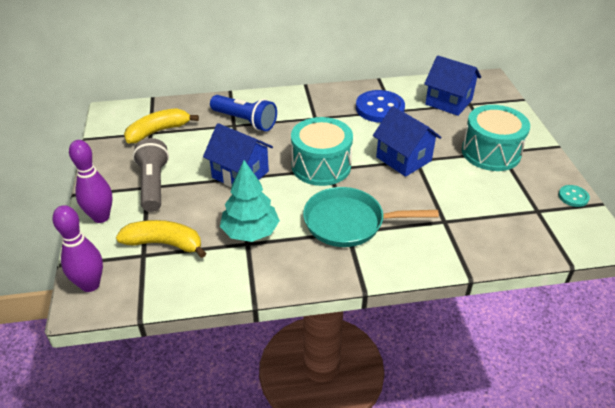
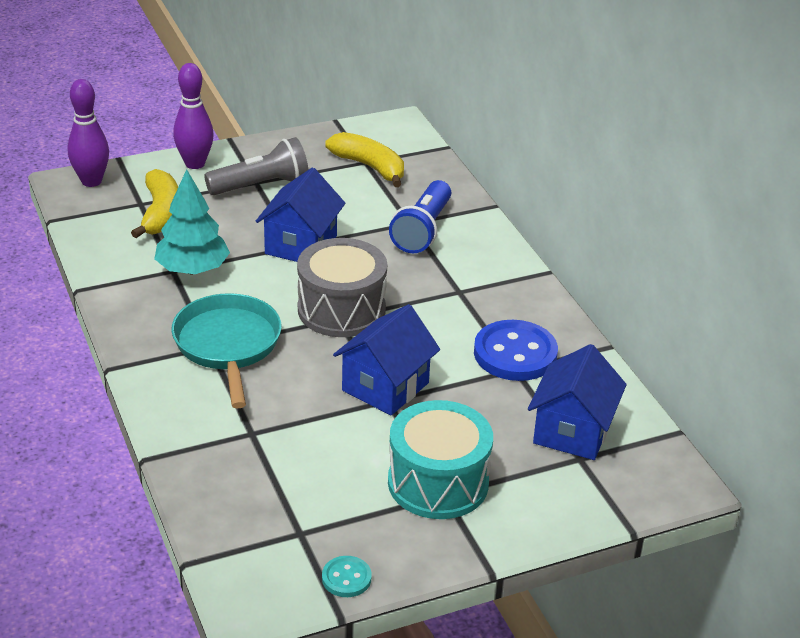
camera: 75 degrees right, 5 degrees down
turquoise drum [291,117,353,186] -> grey drum [297,238,387,337]

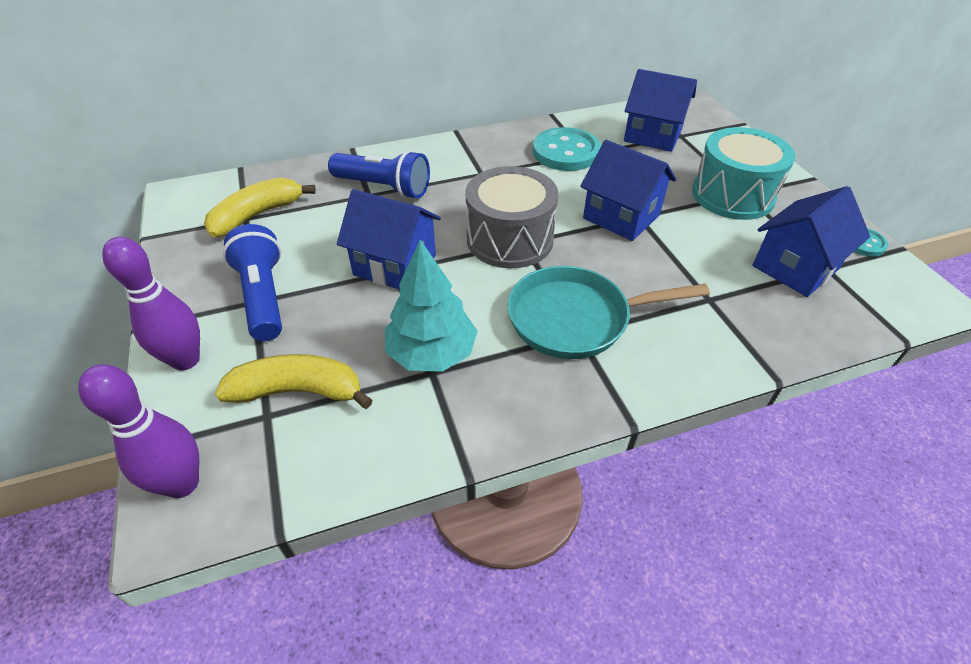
camera: 85 degrees left, 10 degrees up
grey flashlight [204,137,308,195] -> blue flashlight [223,224,282,341]
blue button [474,320,558,381] -> turquoise button [533,127,601,171]
none -> blue house [752,186,870,297]

